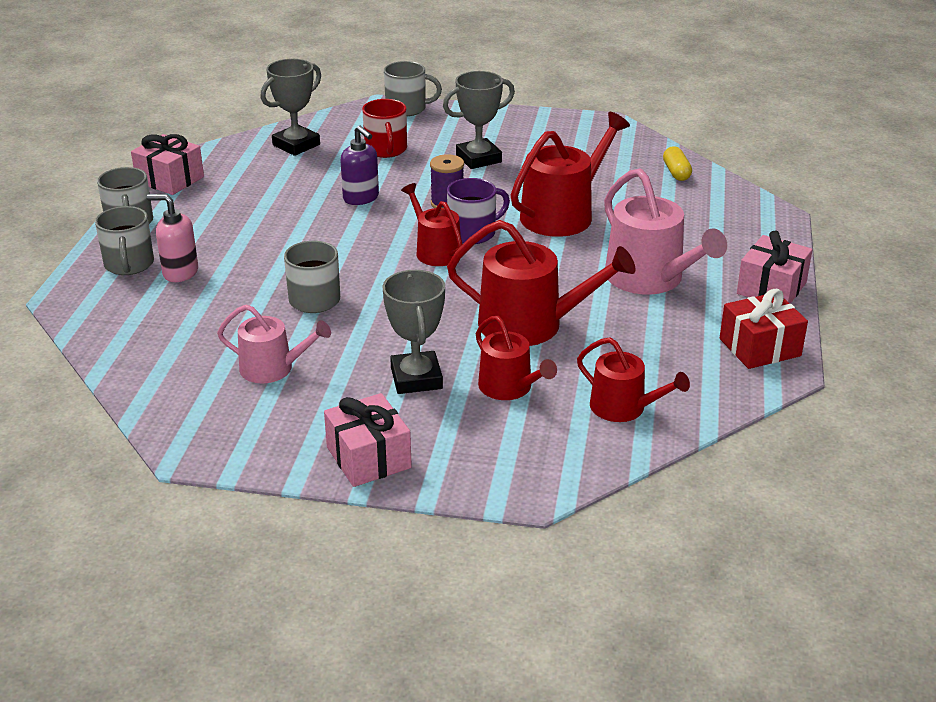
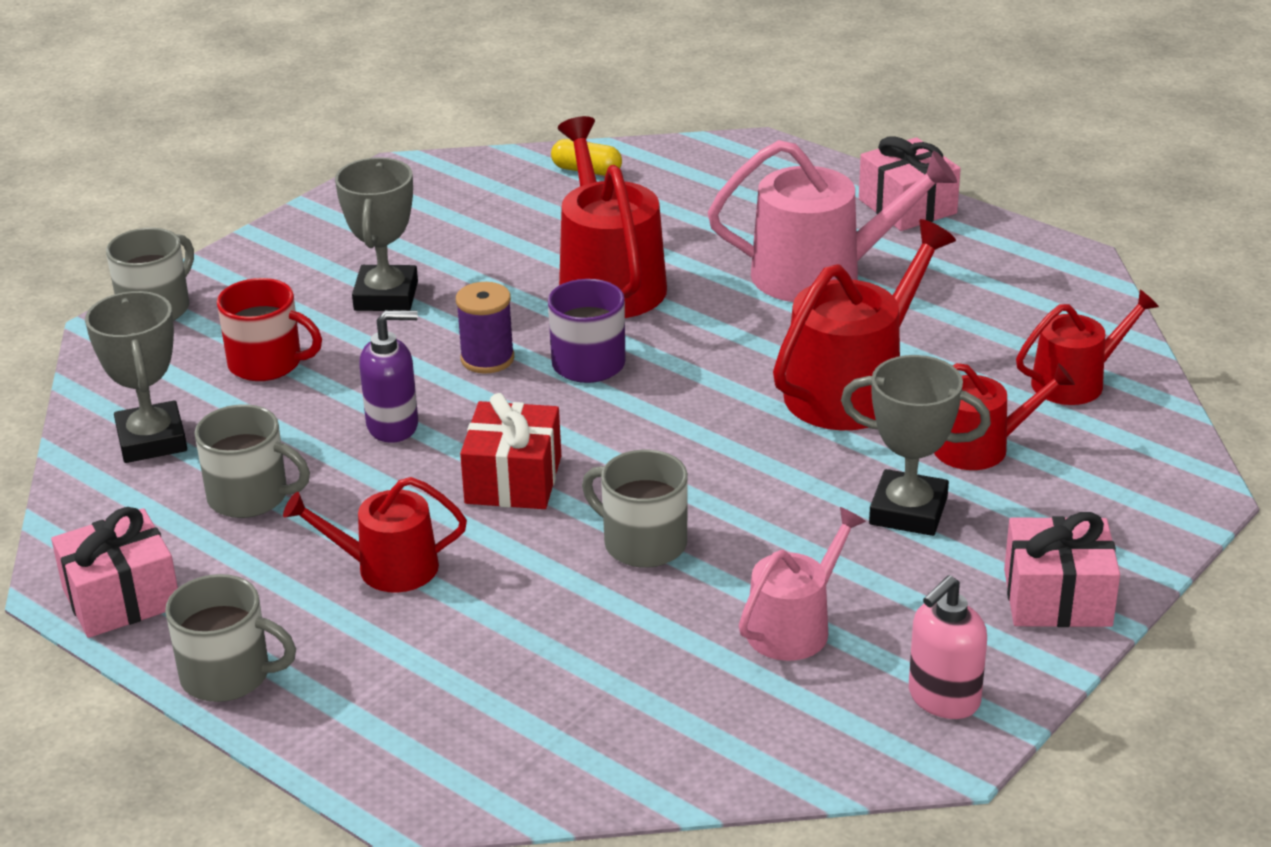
camera: 60 degrees left, 0 degrees up
grey mug [95,206,154,275] -> grey mug moved to [195,404,310,518]
pink soap dispenser [147,194,198,282] -> pink soap dispenser moved to [909,575,987,719]
red watering can [401,183,463,266] -> red watering can moved to [283,477,467,592]
red gift [720,289,808,369] -> red gift moved to [460,393,561,509]

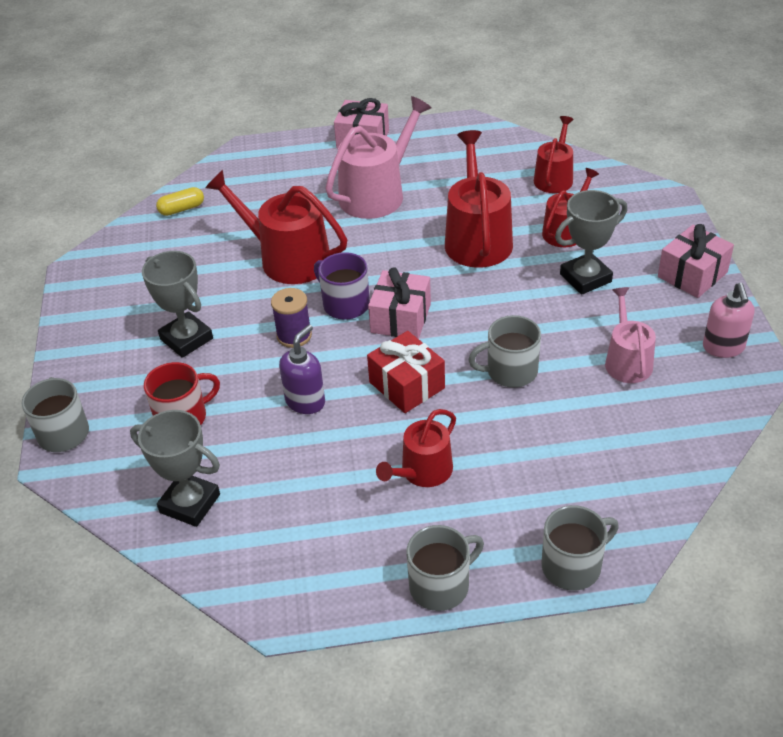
camera: 45 degrees left, 10 degrees up
pink gift [51,507,178,638] -> pink gift moved to [368,267,431,339]
grey mug [195,404,310,518] -> grey mug moved to [542,505,619,591]

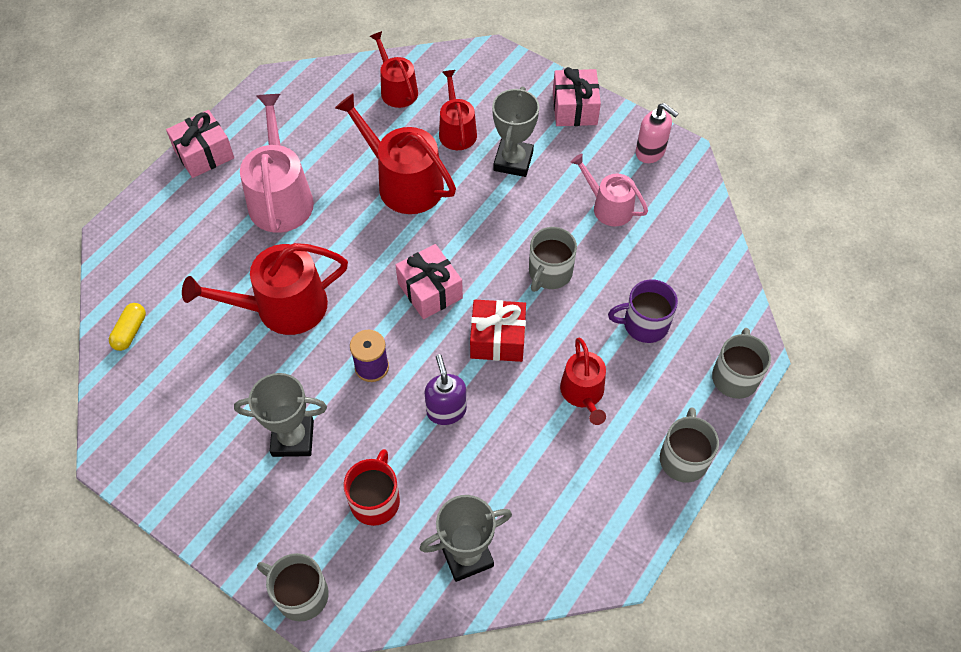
camera: 50 degrees left, 15 degrees up
purple mug [314,252,370,320] -> purple mug moved to [608,279,678,343]

